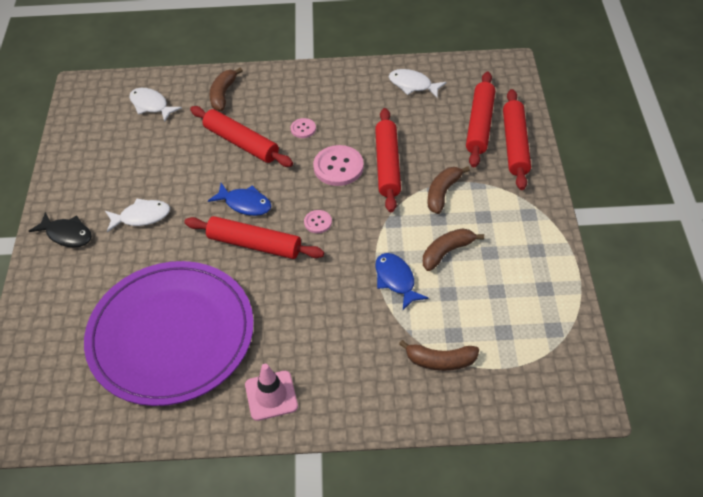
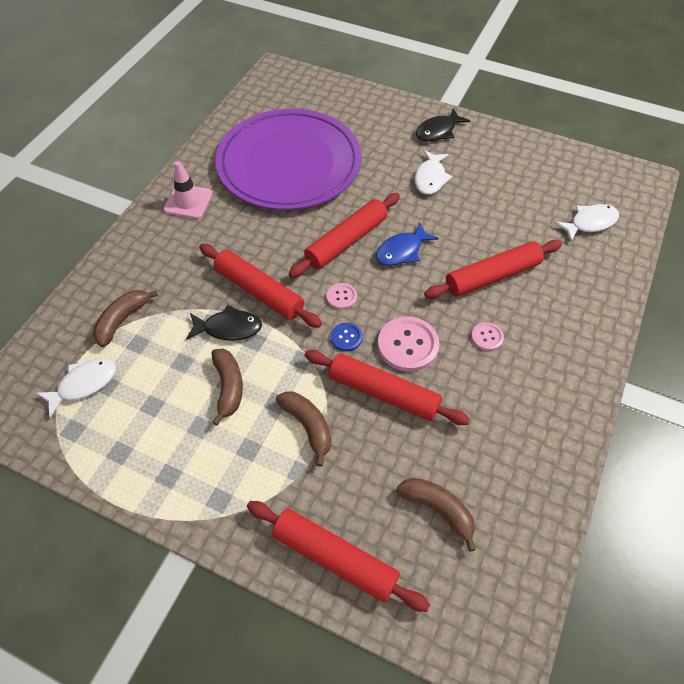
camera: 115 degrees right, 5 degrees up
brown banana [209,68,243,111] -> brown banana moved to [397,478,476,552]
blue fish [375,253,429,310] -> black fish [186,305,262,341]
white fish [389,69,447,98] -> white fish moved to [36,358,117,418]
red rolling pin [466,72,495,167] -> red rolling pin moved to [199,244,322,328]
none -> blue button [331,323,363,351]

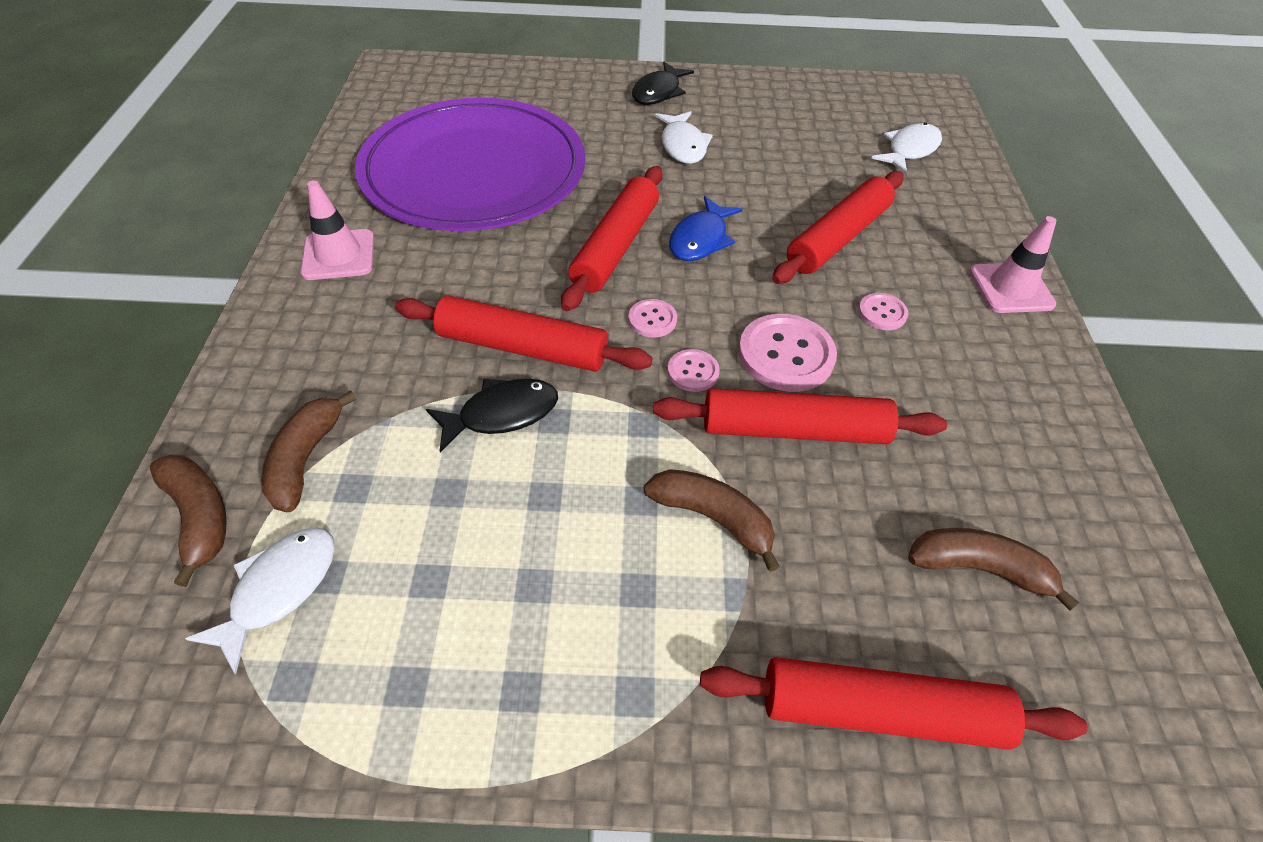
camera: 25 degrees left, 5 degrees down
brown banana [211,349,243,426] -> brown banana moved to [149,455,227,587]
blue button [331,323,363,351] -> pink button [667,349,720,392]
none -> pink traffic cone [970,216,1057,313]

